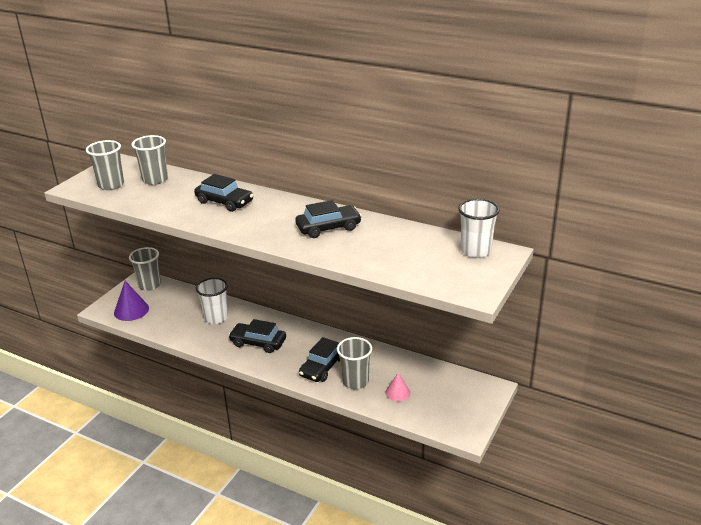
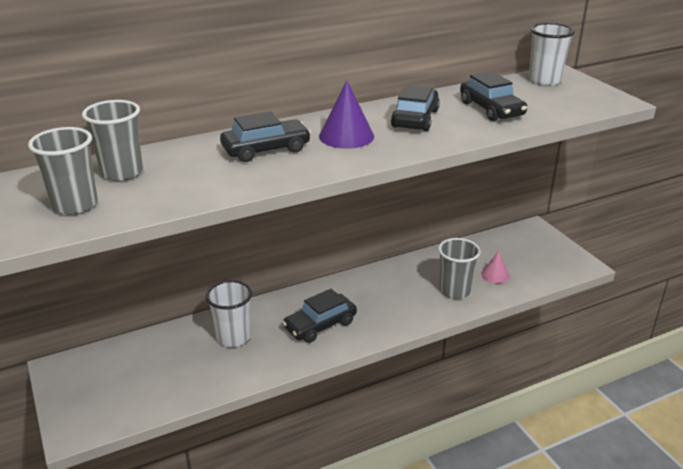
camera: 55 degrees left, 0 degrees up
purple cone [114,281,149,321] -> purple cone moved to [319,80,374,149]
grey cup [129,247,161,291] -> none
black car [299,337,340,382] -> black car moved to [460,71,527,121]

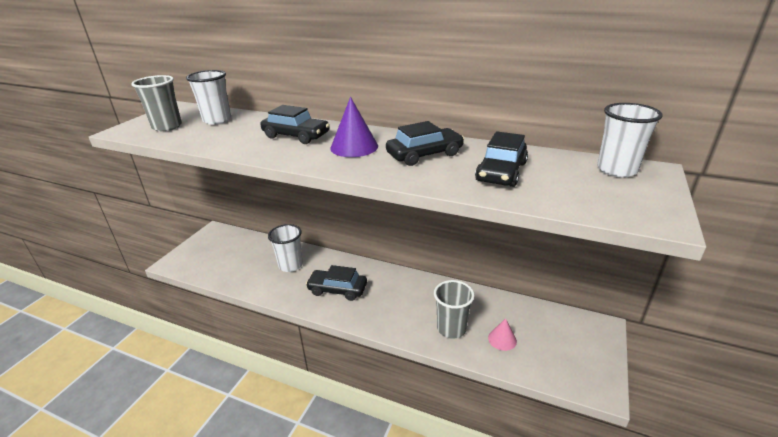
camera: 50 degrees right, 0 degrees up
grey cup [82,100,143,181] -> white cup [186,70,231,125]

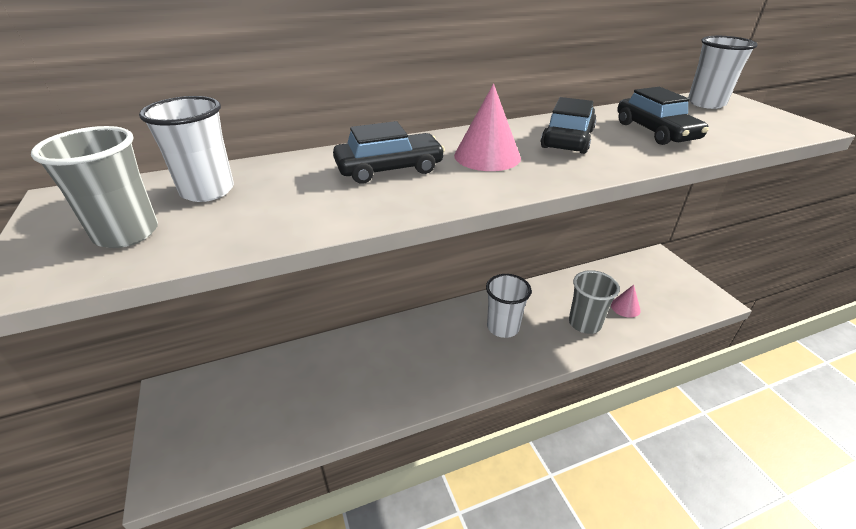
camera: 45 degrees left, 5 degrees up
white cup [268,224,303,272] -> white cup moved to [486,274,531,338]
black car [306,265,367,301] -> none
purple cone [330,97,378,157] -> pink cone [454,84,521,171]

